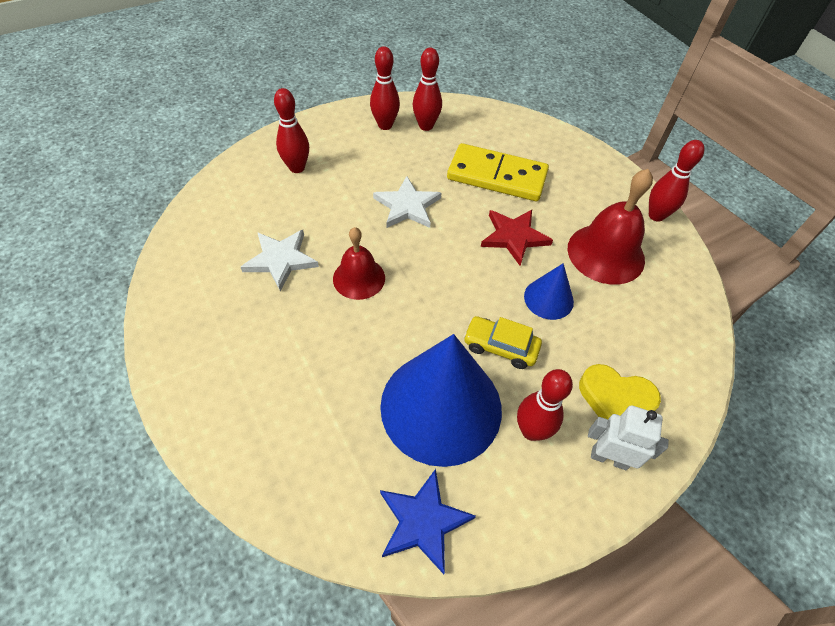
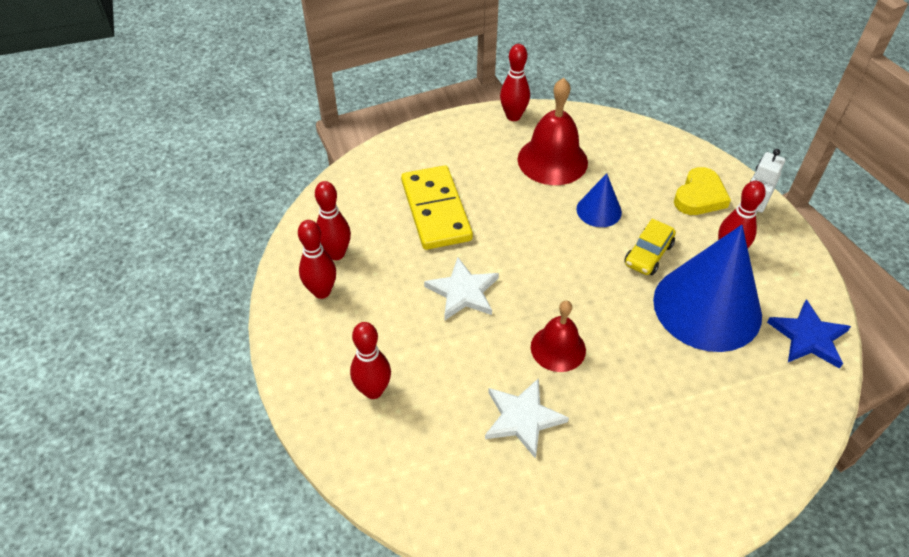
camera: 75 degrees left, 5 degrees down
yellow domino [447,143,549,201] -> yellow domino turned 45 degrees counterclockwise [401,165,473,250]
red star [481,210,553,266] -> none

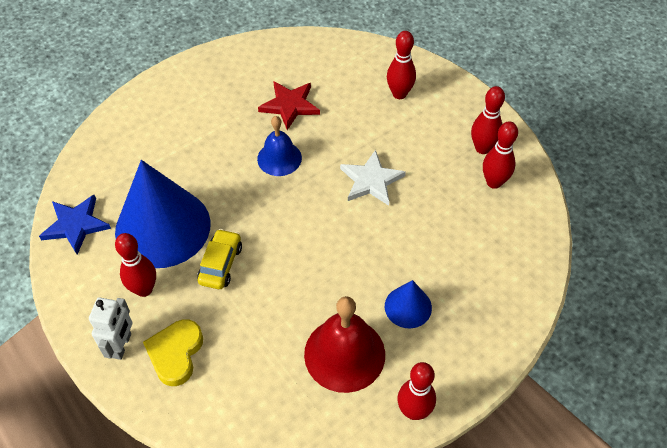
camera: 160 degrees right, 5 degrees up
yellow domino [401,165,473,250] -> none
white star [485,378,569,459] -> red star [258,81,320,130]
red bell [531,301,586,372] -> blue bell [257,116,302,176]
blue cone [576,173,622,227] -> blue cone moved to [385,280,432,329]

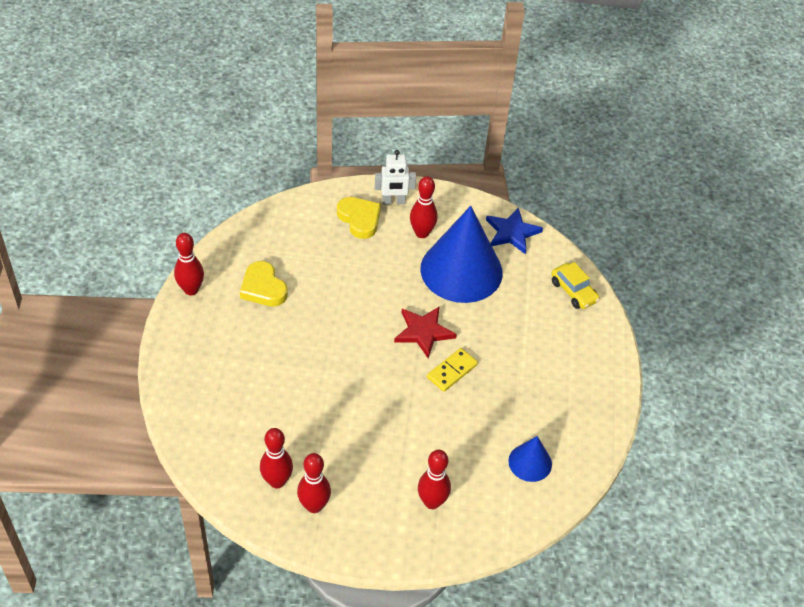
camera: 130 degrees right, 5 degrees down
white robot [89,297,132,360] -> white robot turned 60 degrees counterclockwise [375,150,416,205]
yellow car [197,229,242,289] -> yellow car moved to [551,262,600,309]
blue bell [257,116,302,176] -> yellow domino [427,348,478,392]
red star [258,81,320,130] -> red star moved to [394,306,457,358]
red bell [304,296,385,393] -> yellow heart [240,261,288,307]
white star [340,150,406,206] -> none
blue cone [385,280,432,329] -> blue cone moved to [508,436,552,482]

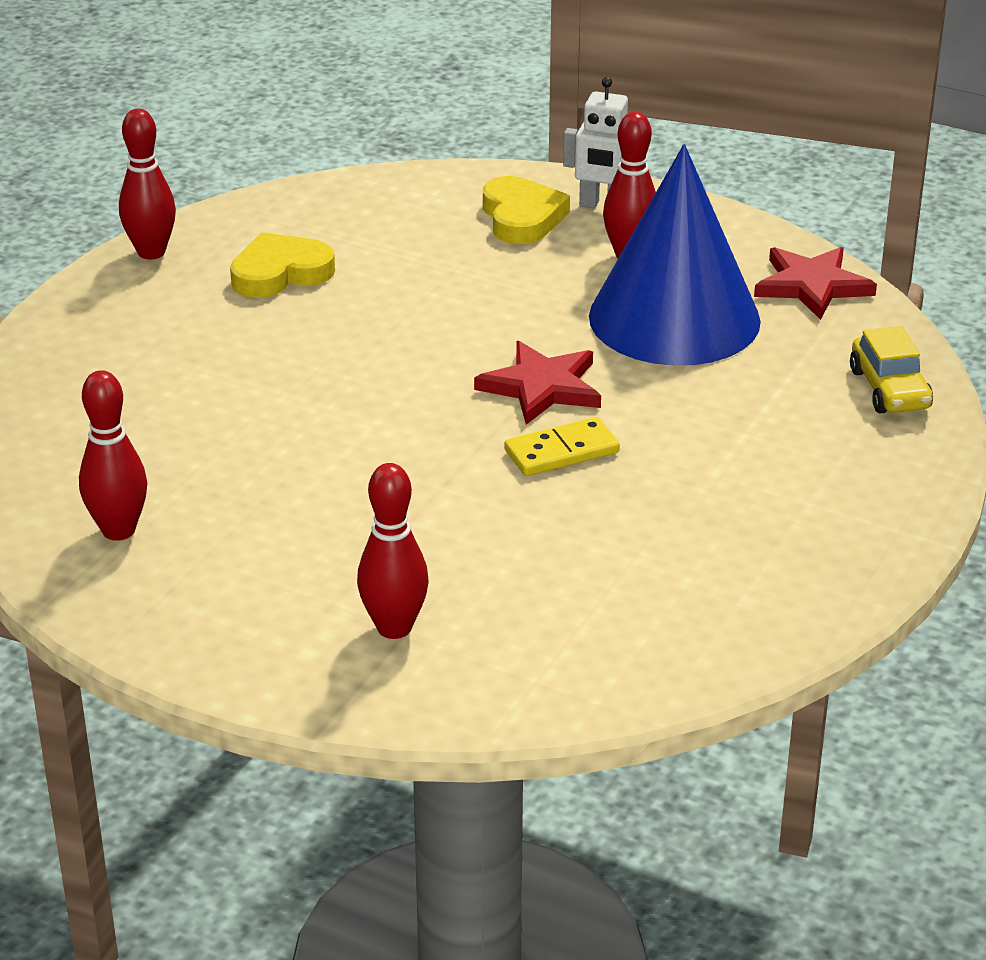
camera: 25 degrees right, 15 degrees down
yellow heart [240,261,288,307] -> yellow heart turned 75 degrees clockwise [230,232,335,298]
red bowling pin [297,453,331,513] -> none
blue star [486,207,543,254] -> red star [754,247,877,320]
blue cone [508,436,552,482] -> none

